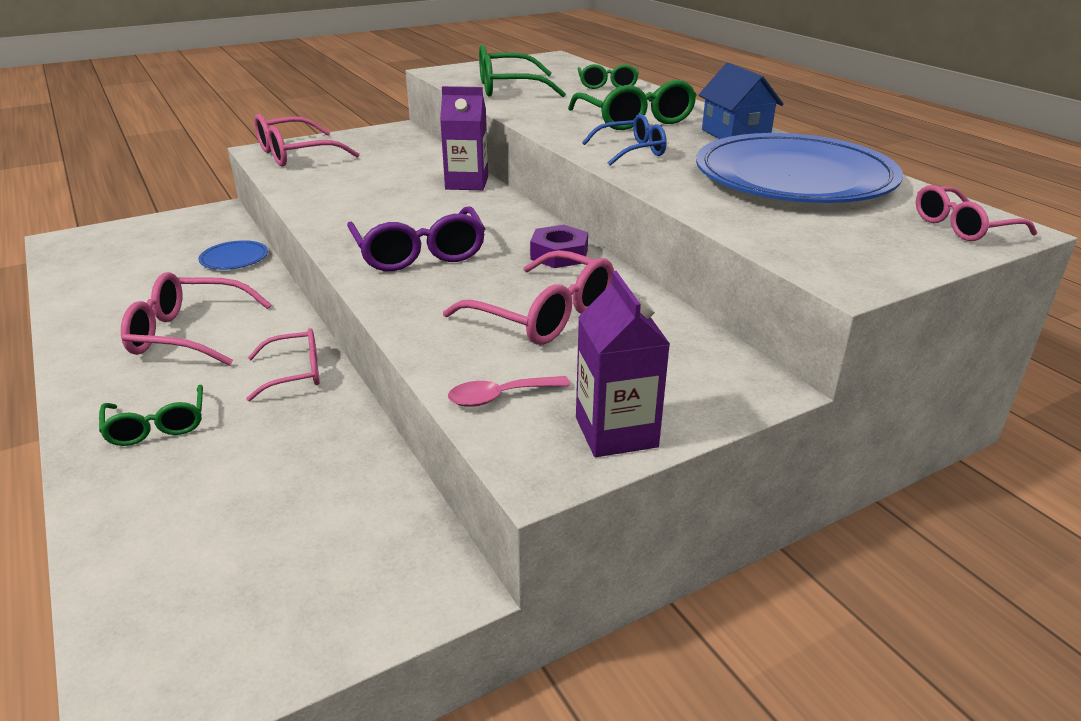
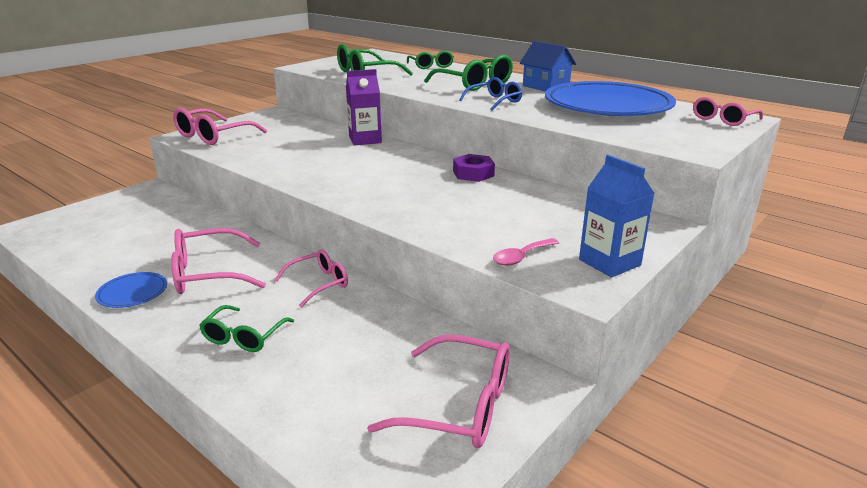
camera: 20 degrees left, 5 degrees down
green glasses [99,385,203,446] -> green glasses turned 60 degrees clockwise [199,305,294,352]
blue plate [199,240,268,270] -> blue plate moved to [95,272,167,308]
purple glasses [347,206,485,271] -> none
pink glasses [443,250,614,345] -> pink glasses moved to [367,335,510,448]
purple carton [576,271,670,457] -> blue carton [579,155,655,278]

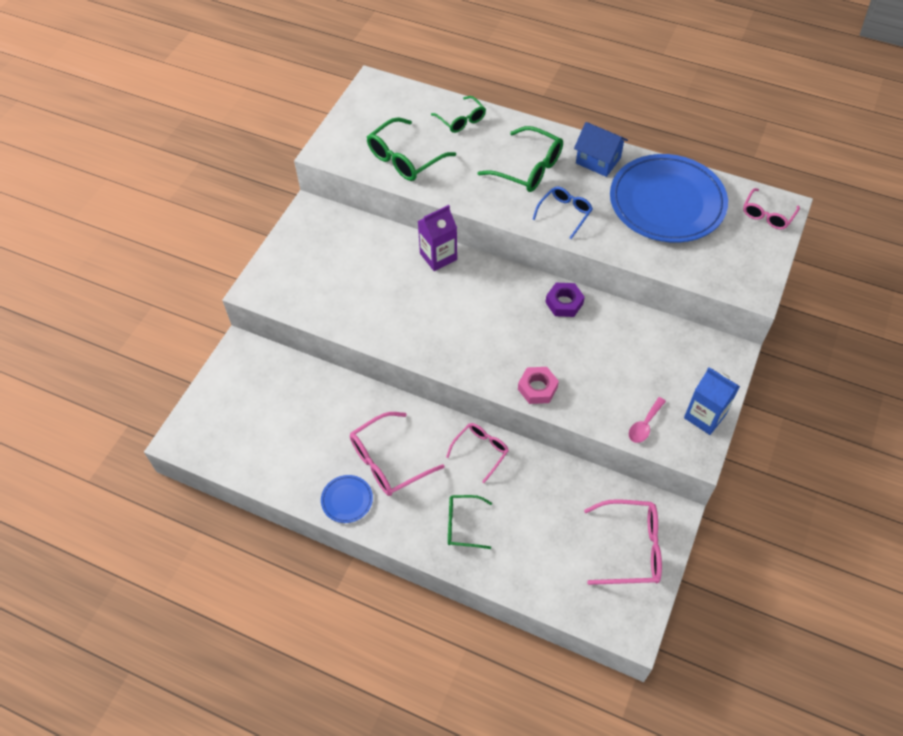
camera: 15 degrees left, 30 degrees up
pink glasses [173,108,267,145] -> none
green glasses [199,305,294,352] -> green glasses turned 90 degrees clockwise [448,495,492,549]
none -> pink nut [518,367,559,404]

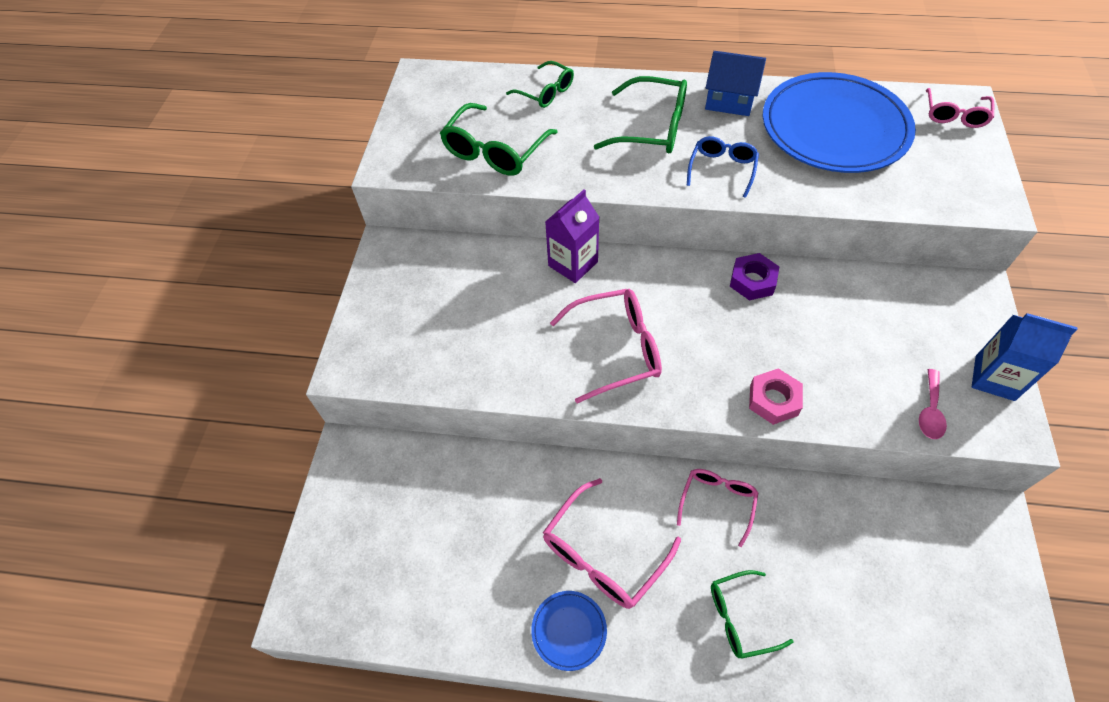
camera: 15 degrees left, 0 degrees up
pink glasses [584,499,662,585] -> pink glasses moved to [550,289,662,403]

